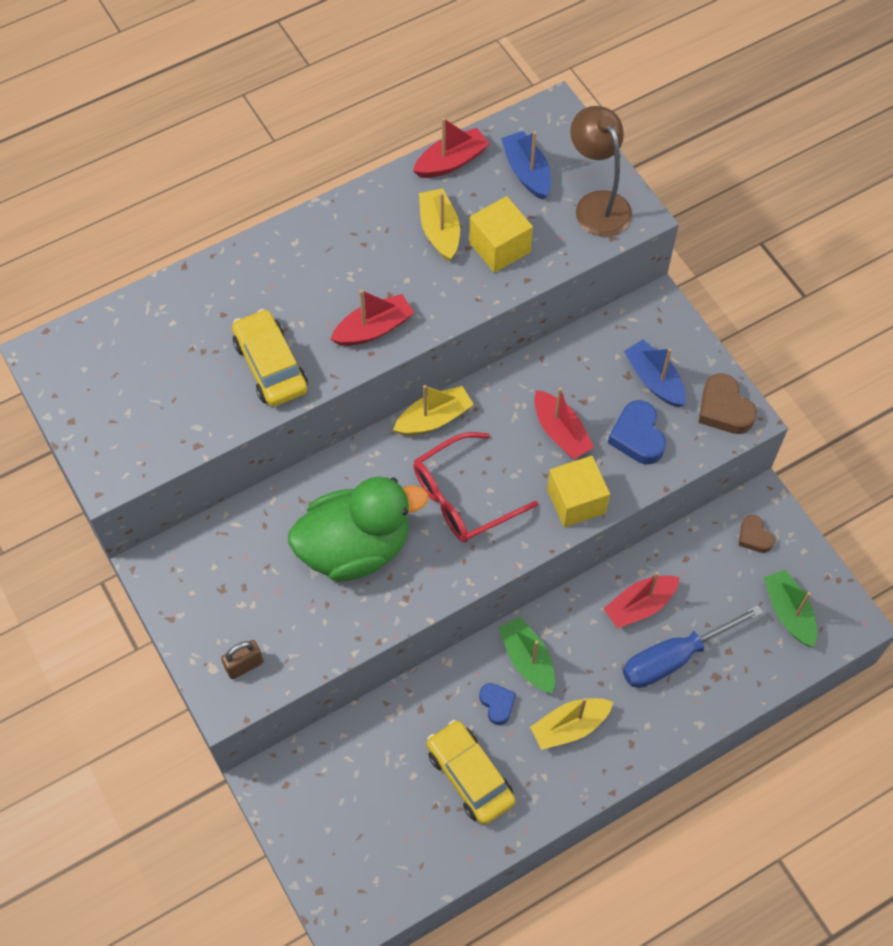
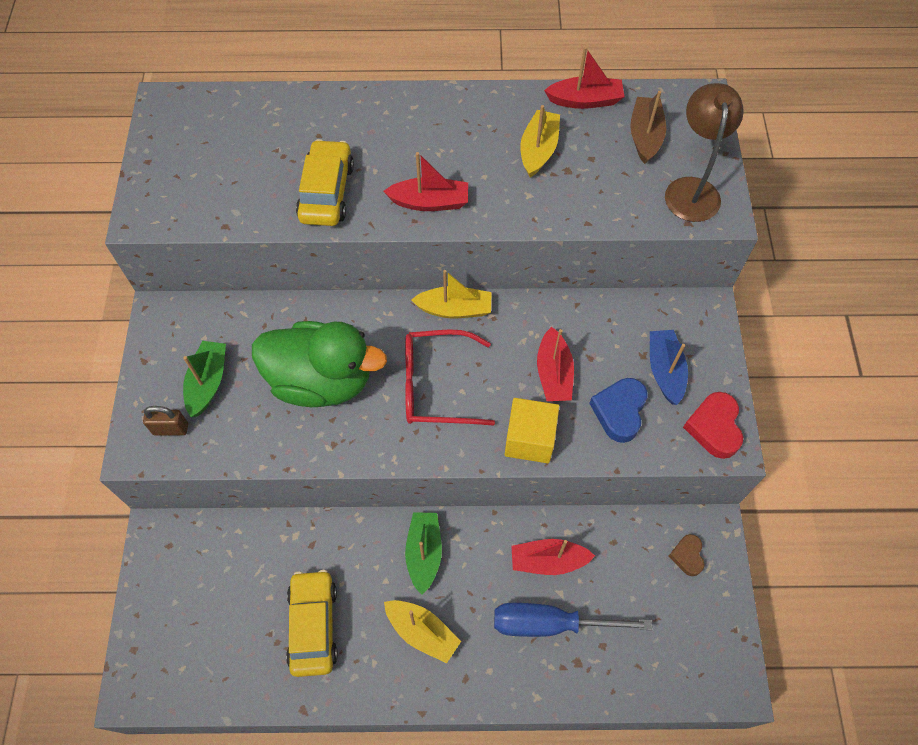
camera: 30 degrees right, 0 degrees up
yellow cube [469,196,533,273] -> none
blue heart [479,683,516,725] -> none
blue boat [501,131,551,200] -> brown boat [630,91,666,164]
yellow boat [530,698,613,750] -> yellow boat turned 150 degrees counterclockwise [384,600,461,663]
brown heart [698,373,757,434] -> red heart [683,392,743,459]
green boat [764,569,817,647] -> green boat moved to [183,341,226,417]

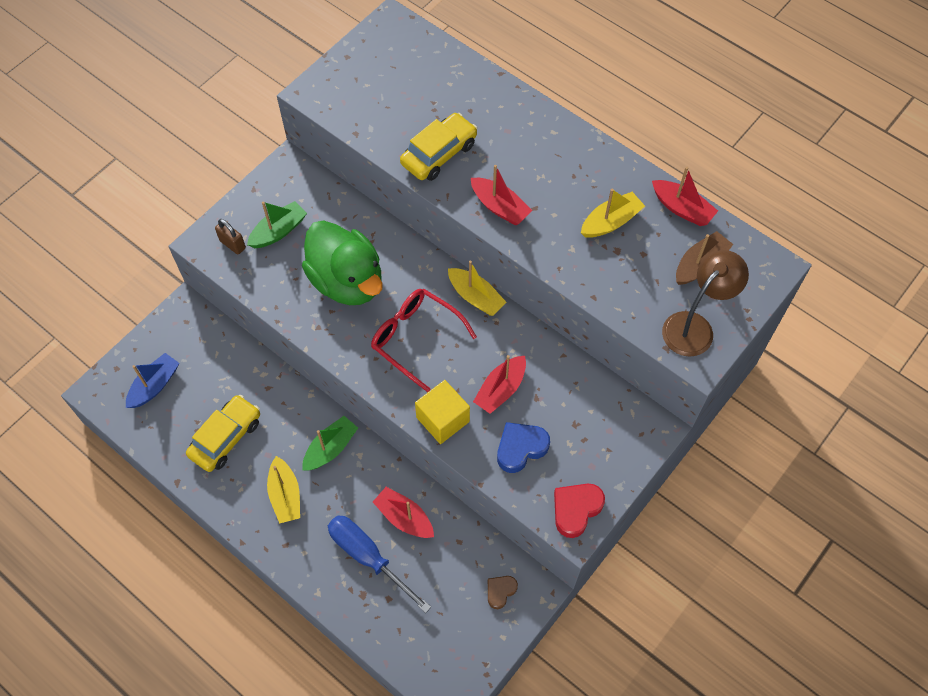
camera: 40 degrees right, 0 degrees up
blue boat [650,330,688,405] -> blue boat moved to [126,353,179,408]

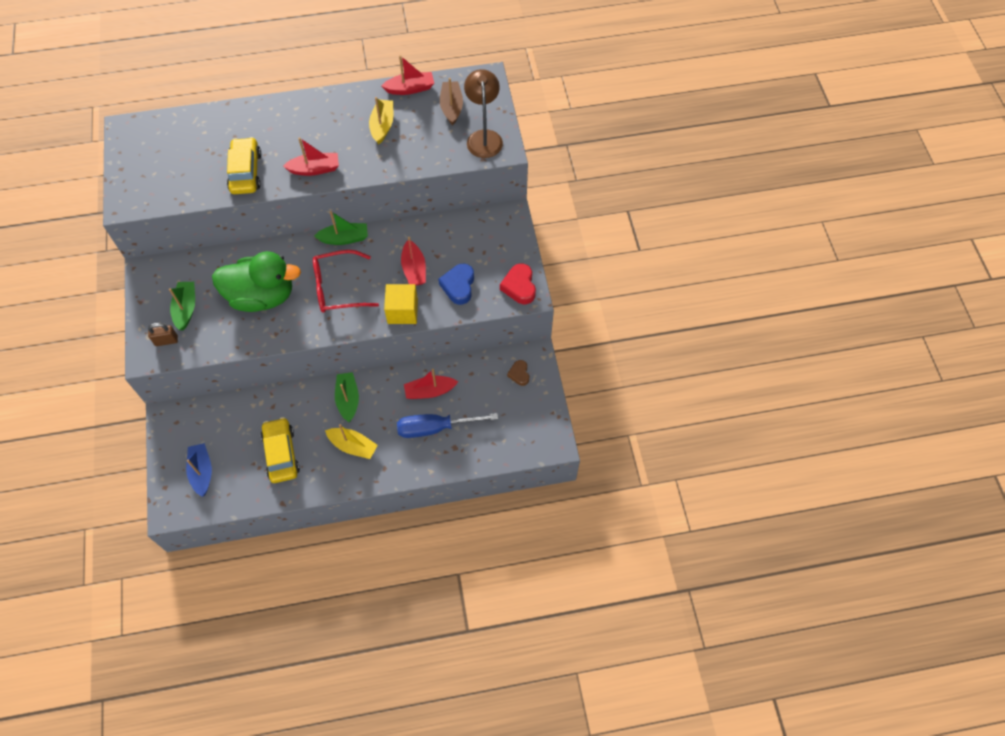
camera: 50 degrees left, 0 degrees up
yellow boat [448,260,506,316] -> green boat [314,211,368,245]

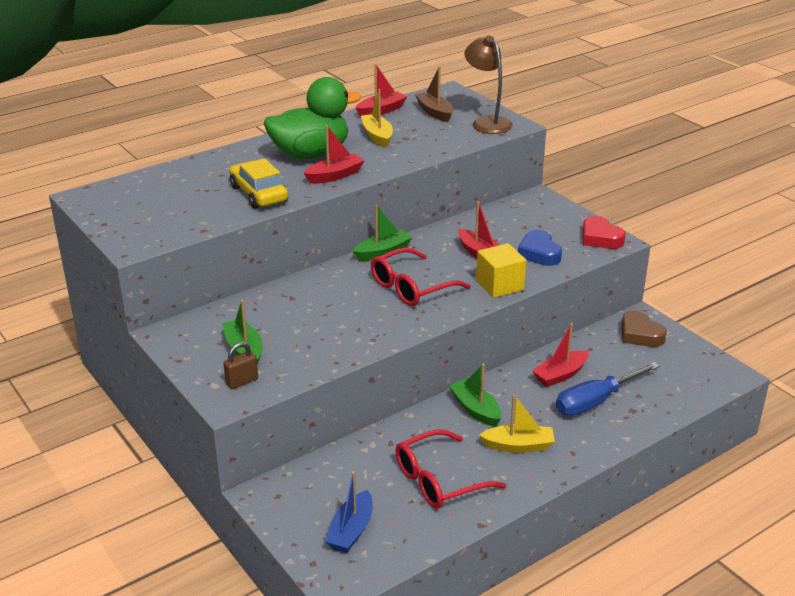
camera: 25 degrees left, 30 degrees down
blue boat [186,443,212,497] -> blue boat turned 120 degrees counterclockwise [325,471,373,553]
green duck [212,251,301,312] -> green duck moved to [264,77,361,159]
yellow car [261,417,300,483] -> red glasses [395,429,506,509]
brown heart [507,360,529,386] -> brown heart [621,311,667,347], size x1.58

